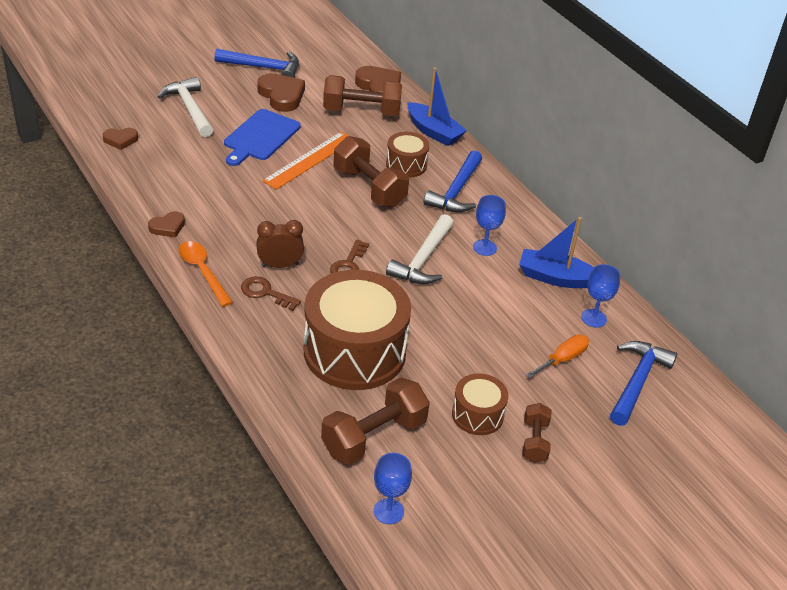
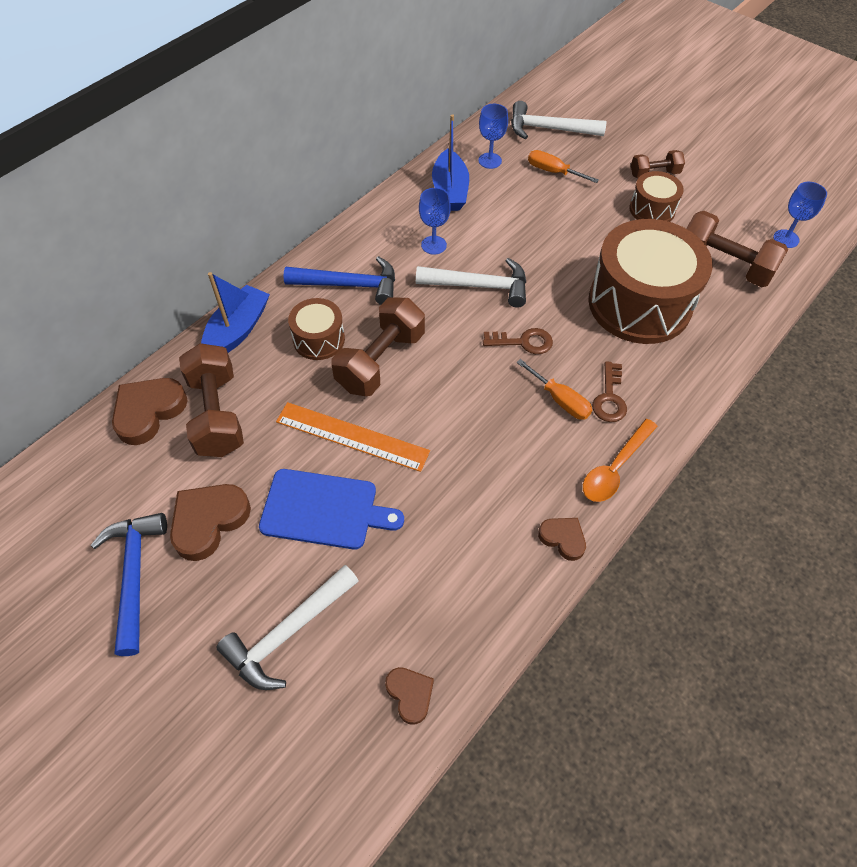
camera: 105 degrees left, 15 degrees up
brown clock [256,220,304,268] -> orange screwdriver [516,359,592,420]
blue hammer [610,341,677,426] -> white hammer [511,101,607,139]

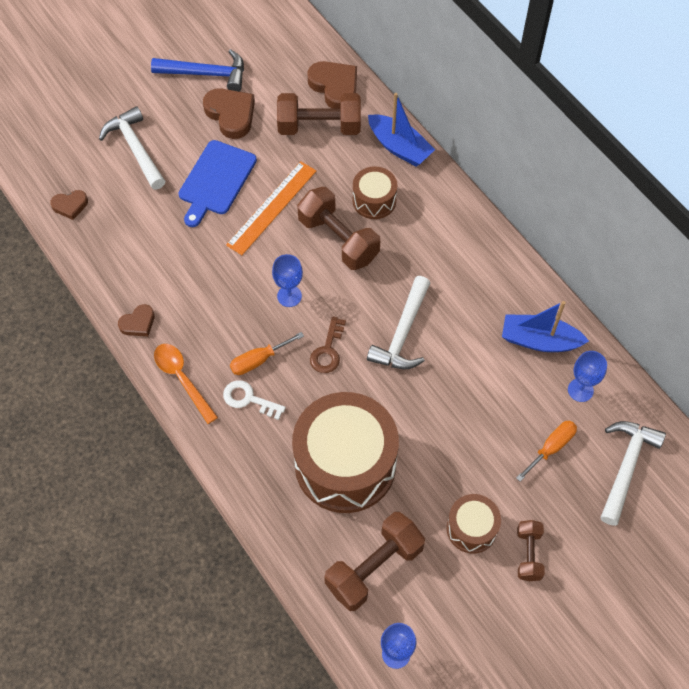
camera: 105 degrees right, 5 degrees up
blue hammer [284,256,395,305] -> none
blue goblet [419,188,451,255] -> blue goblet moved to [272,254,303,307]
brown key [592,361,627,422] -> white key [223,380,286,420]

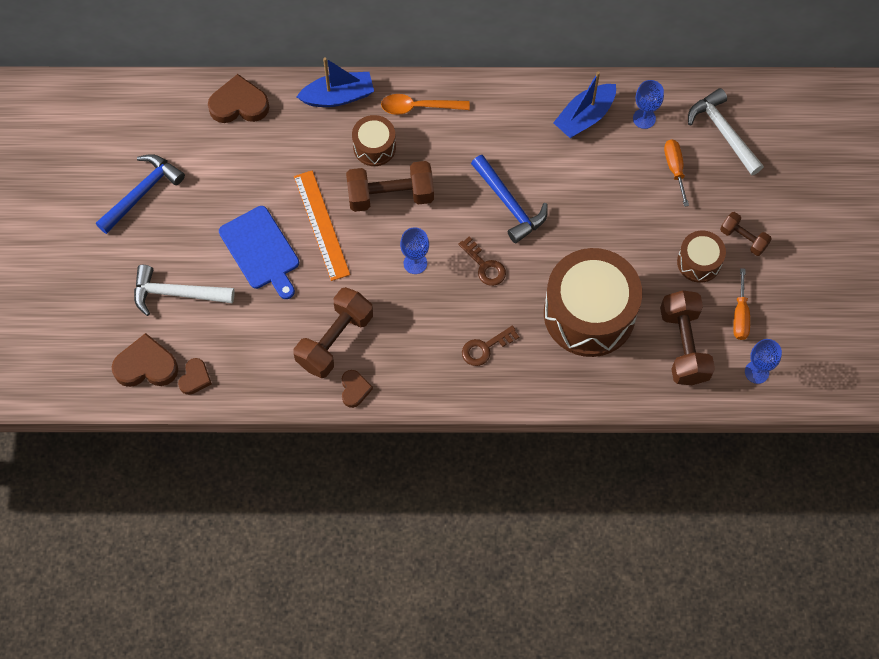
camera: 55 degrees left, 5 degrees up
orange spoon [154,344,218,424] -> orange spoon moved to [381,94,470,115]
brown heart [203,88,255,139] -> brown heart moved to [112,333,178,387]
white key [223,380,286,420] -> brown key [462,326,519,366]
orange screwdriver [230,332,304,375] -> orange screwdriver moved to [733,268,750,340]
brown dumbbell [277,93,361,135] -> brown dumbbell moved to [294,287,373,378]
white hammer [367,276,430,369] -> blue hammer [471,155,548,243]

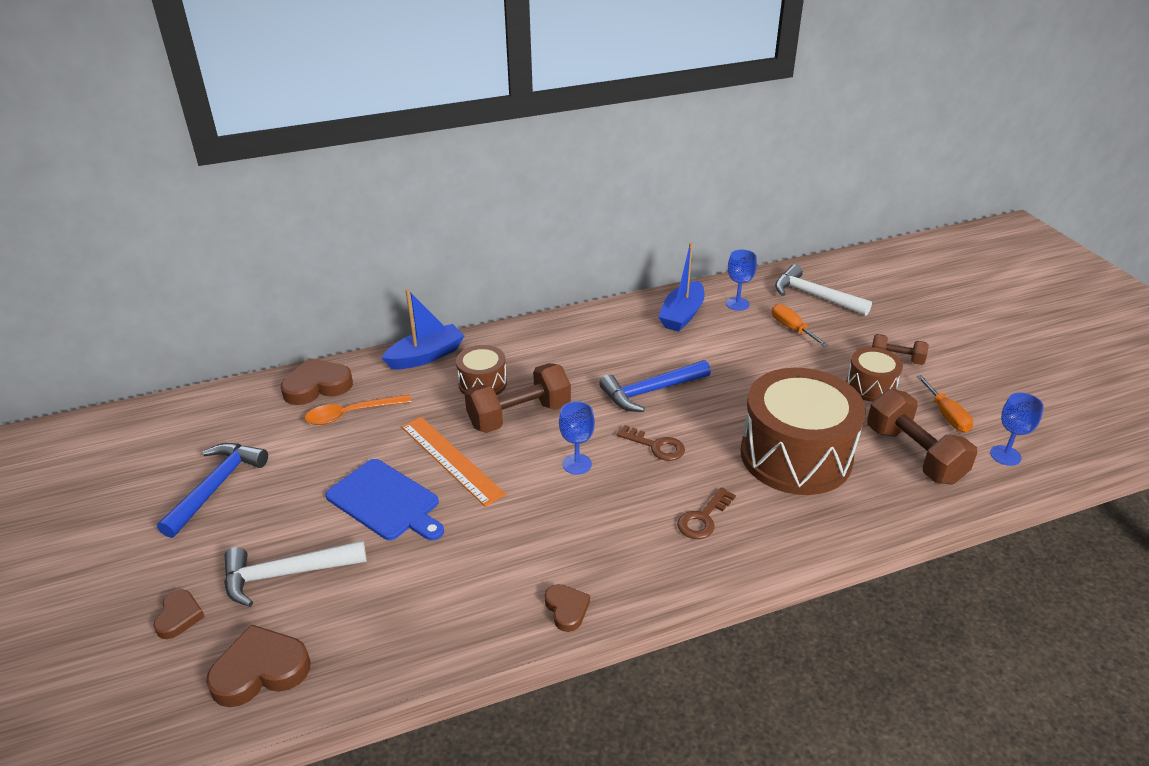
camera: 20 degrees left, 30 degrees down
brown heart [178,358,212,395] -> brown heart moved to [153,590,205,639]
brown dumbbell [294,287,373,378] -> none
orange spoon [381,94,470,115] -> orange spoon moved to [305,394,412,425]
blue hammer [471,155,548,243] -> blue hammer turned 120 degrees clockwise [599,360,711,412]

